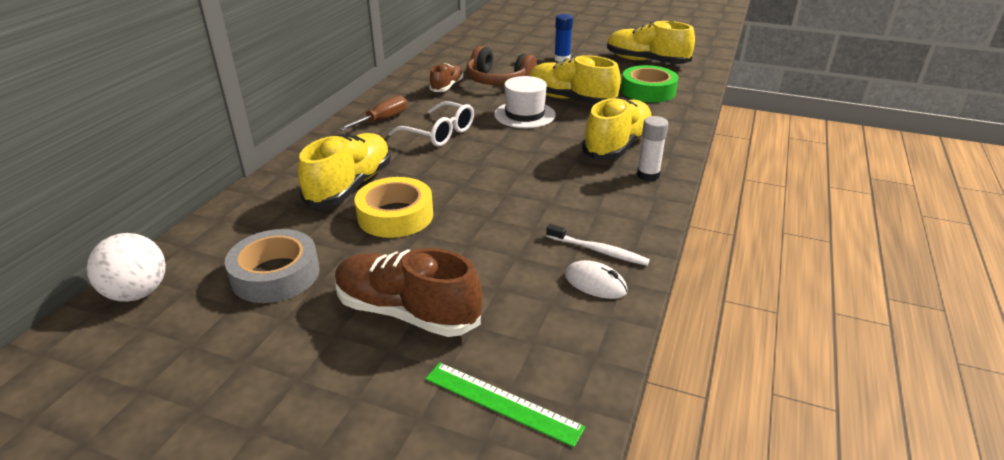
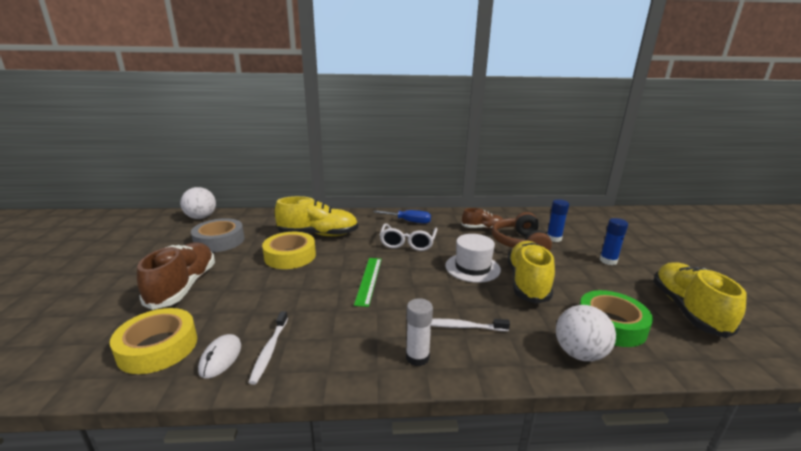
camera: 65 degrees right, 10 degrees down
brown screwdriver [338,96,407,131] -> blue screwdriver [374,210,431,224]
green ruler [425,362,585,447] -> green ruler moved to [354,258,382,307]
yellow shoe [582,97,651,160] -> white toothbrush [431,319,510,331]
none -> yellow tape [110,308,197,374]
none -> blue glue stick [547,199,569,242]
none -> white ball [556,305,616,361]

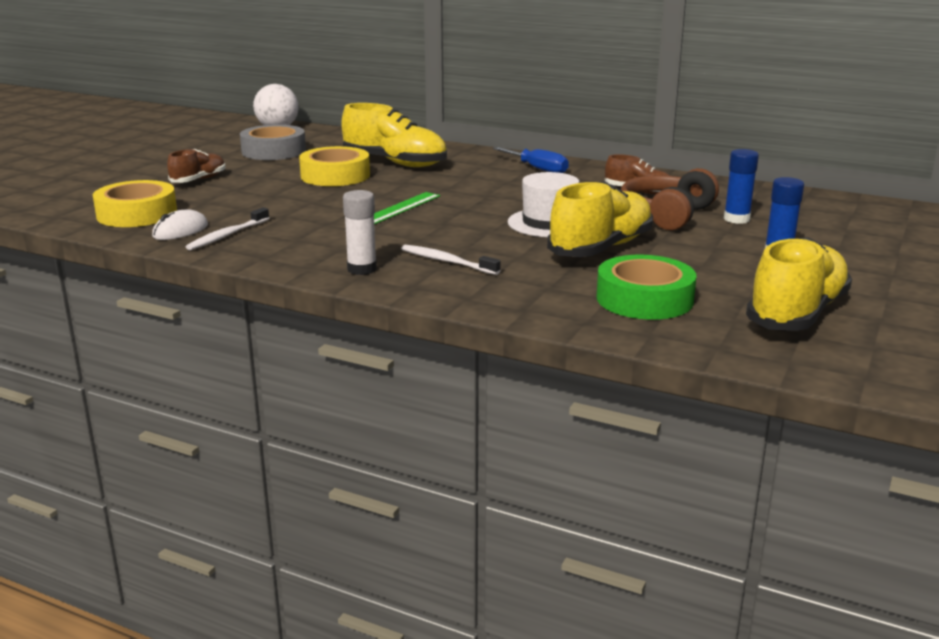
camera: 30 degrees right, 0 degrees up
brown shoe [137,242,215,310] -> brown shoe [167,149,225,183], size x0.56
white glasses [380,223,438,251] -> none
white ball [556,305,616,361] -> none

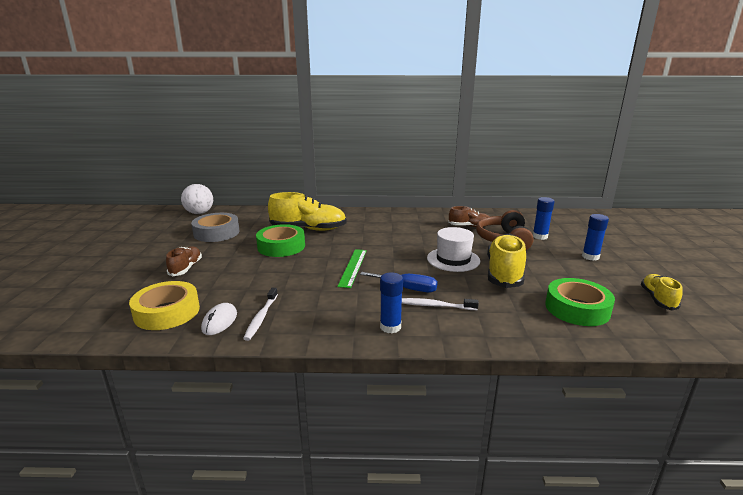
camera: 25 degrees left, 0 degrees up
yellow tape [299,146,370,186] -> green tape [256,224,305,257]
white glue stick [343,190,377,275] -> blue glue stick [380,272,403,333]
blue screwdriver [492,147,569,173] -> blue screwdriver moved to [360,272,438,293]
yellow shoe [746,237,852,331] -> yellow shoe [641,274,683,310], size x0.56

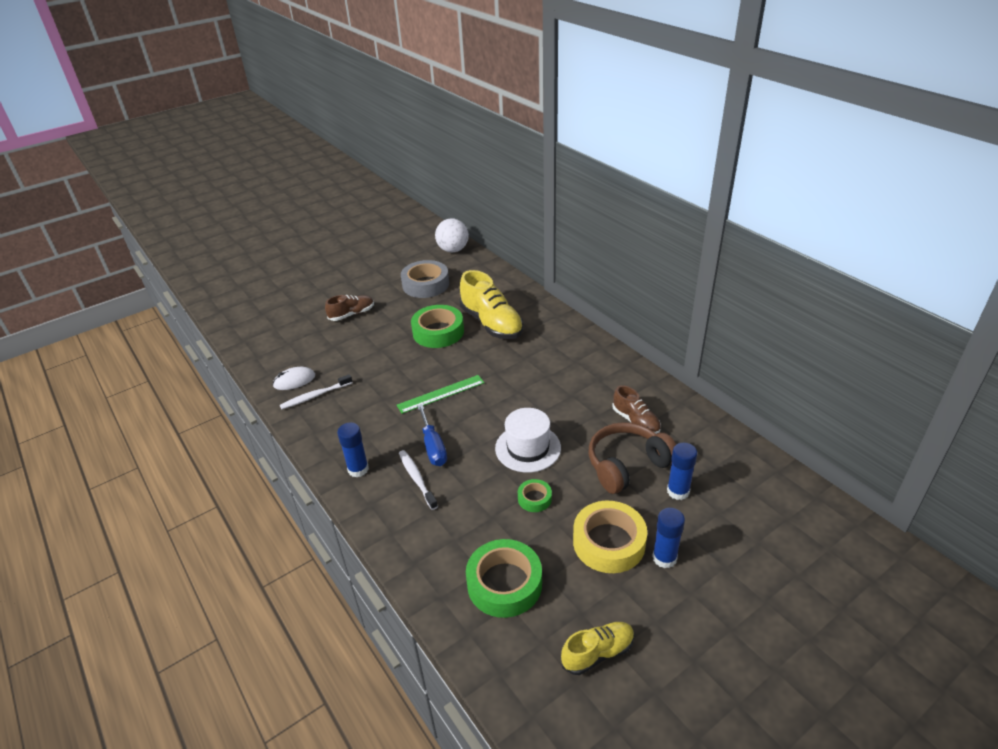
camera: 55 degrees right, 15 degrees up
yellow tape [129,281,200,330] -> yellow tape moved to [573,501,647,573]
yellow shoe [487,233,526,288] -> green tape [518,479,552,512]

